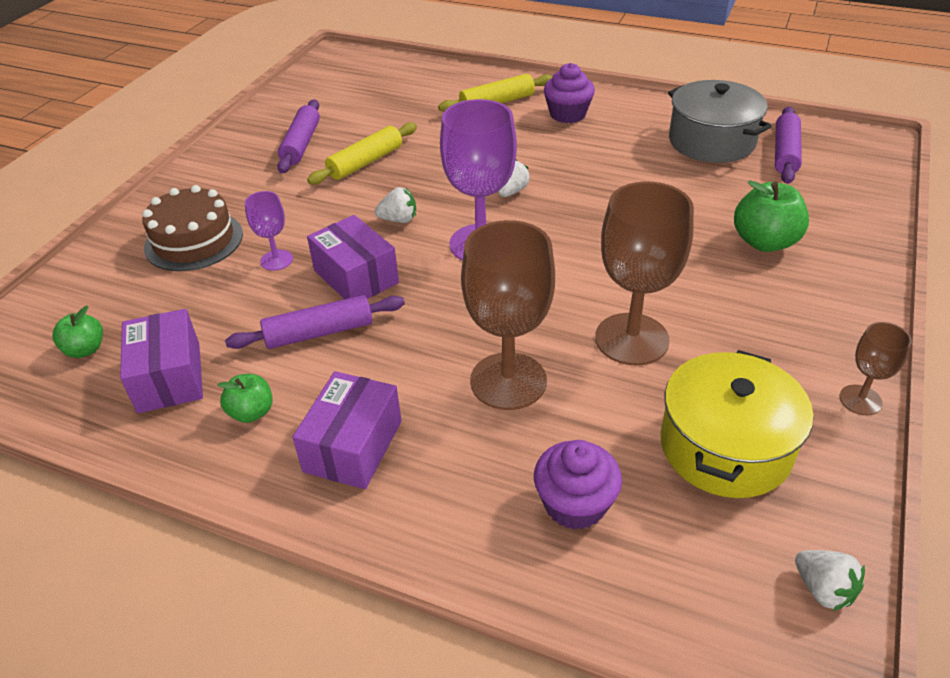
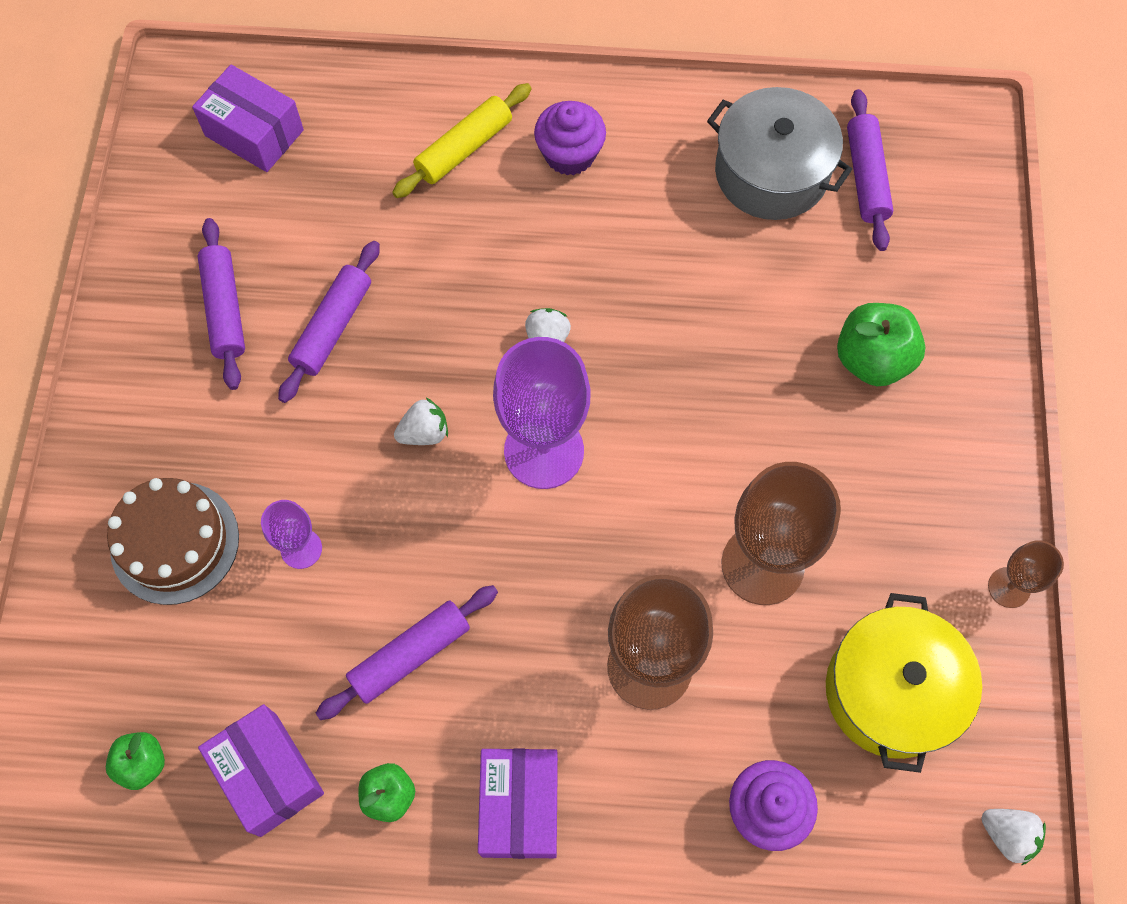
camera: 20 degrees left, 25 degrees up
yellow rolling pin [307,122,417,185] -> purple rolling pin [278,241,380,403]
purple box [307,215,399,299] -> purple box moved to [192,65,304,172]

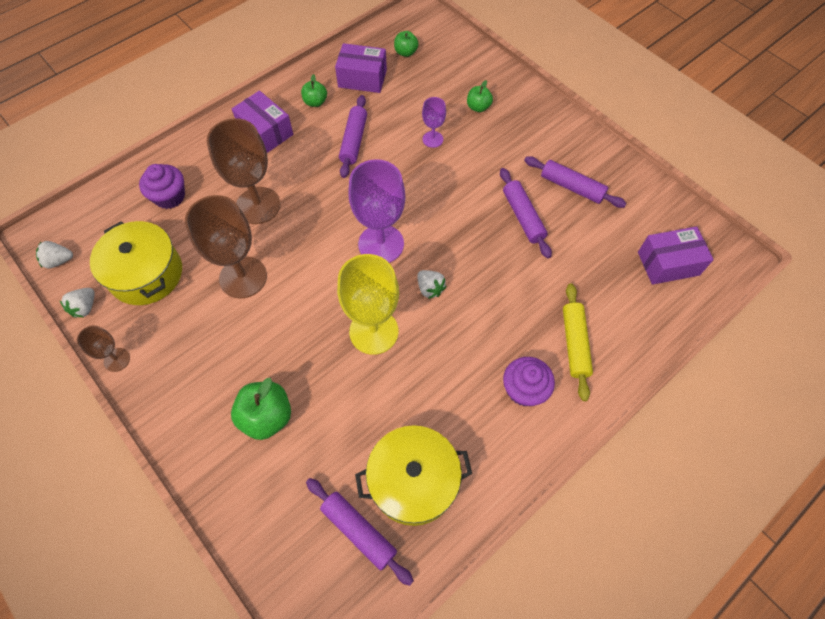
camera: 135 degrees right, 5 degrees down
brown cake [107,478,239,605] -> green apple [467,80,493,112]
white strawberry [394,398,448,445] -> white strawberry moved to [60,288,95,318]
grey pot [707,87,852,220] -> yellow pot [355,425,472,526]
none -> yellow goblet [337,254,399,355]

